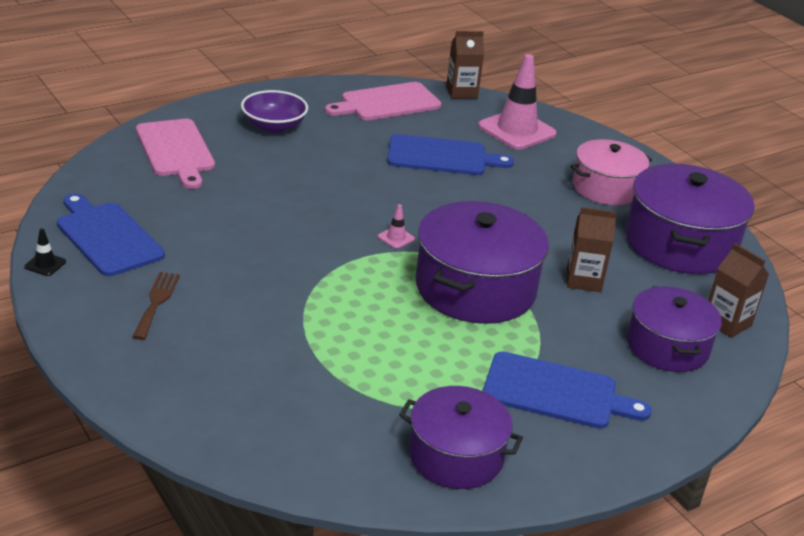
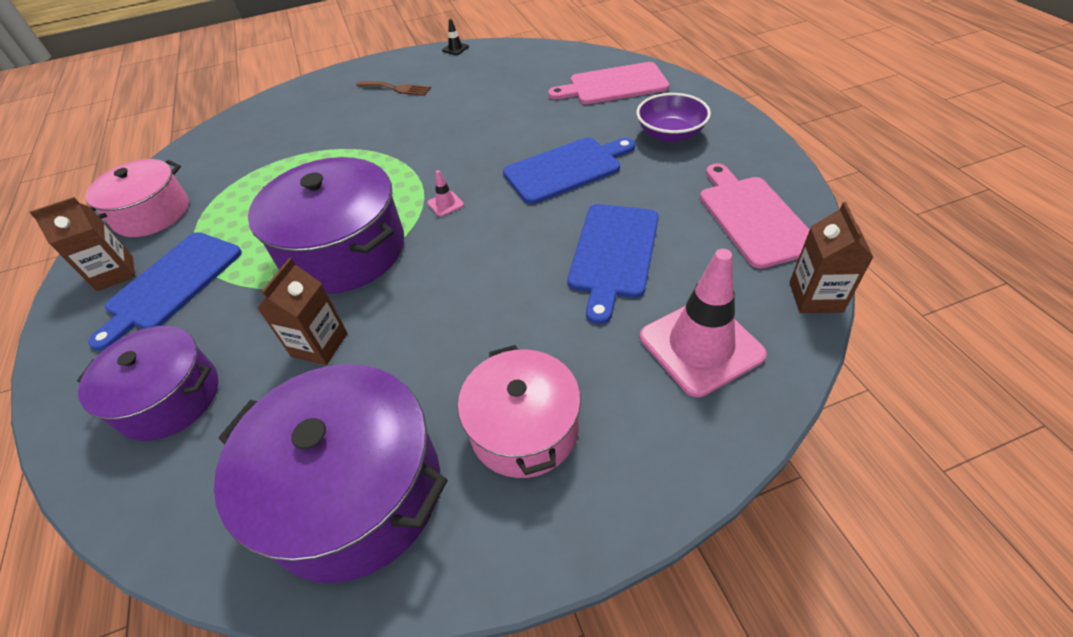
camera: 110 degrees right, 15 degrees up
blue cutting board [57,193,165,276] -> blue cutting board moved to [503,137,635,204]
purple pot [399,386,523,489] -> pink pot [86,159,189,237]
brown carton [708,243,769,338] -> brown carton moved to [29,197,135,291]

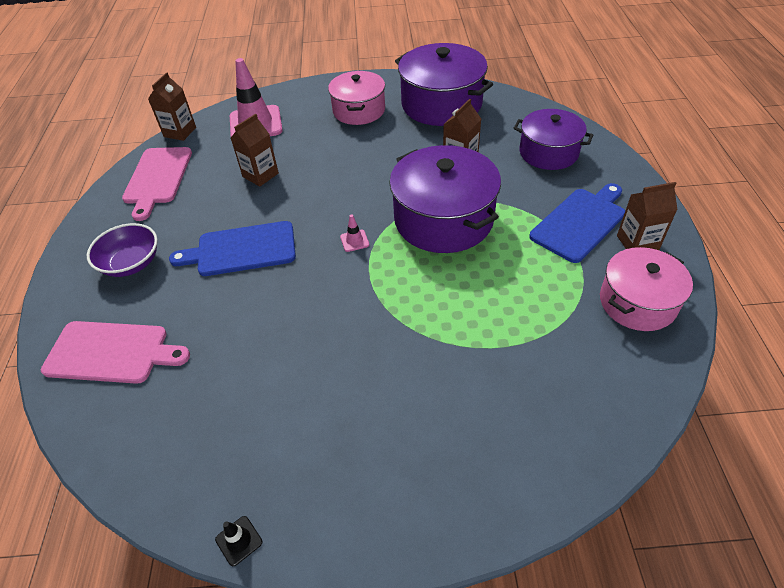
camera: 165 degrees left, 0 degrees up
brown fork [356,81,431,96] -> none
blue cutting board [568,204,659,324] -> brown carton [231,114,279,187]

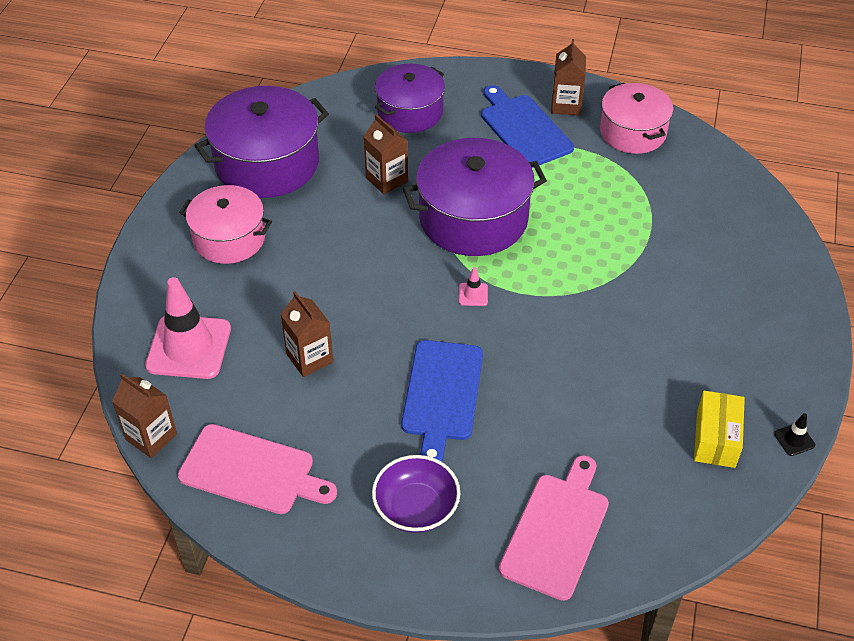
camera: 75 degrees left, 0 degrees up
none -> yellow box [694,391,745,468]

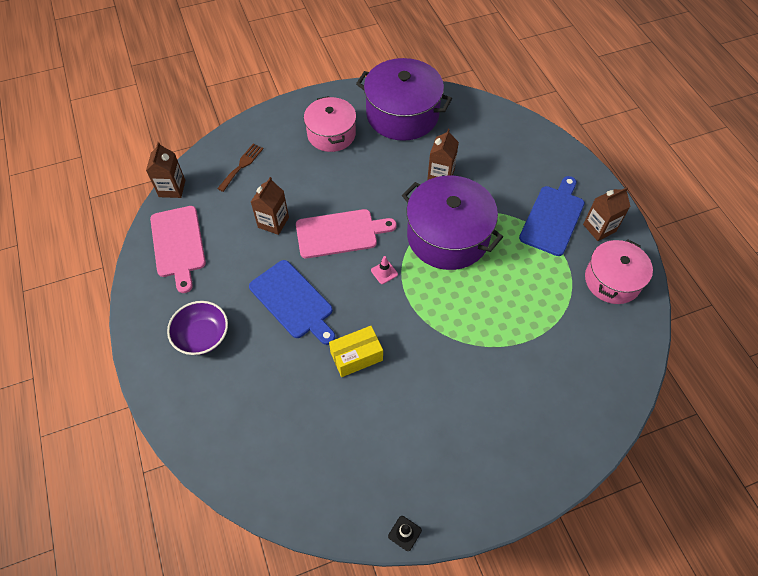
camera: 55 degrees right, 10 degrees up
pink traffic cone [145,277,231,379] -> brown fork [217,144,263,192]
purple pot [375,63,445,133] -> none
blue cutting board [401,340,483,462] -> blue cutting board turned 105 degrees counterclockwise [249,260,335,345]
pink cutting board [499,455,609,601] -> pink cutting board moved to [296,209,397,258]
yellow box [694,391,745,468] -> yellow box moved to [329,326,383,377]

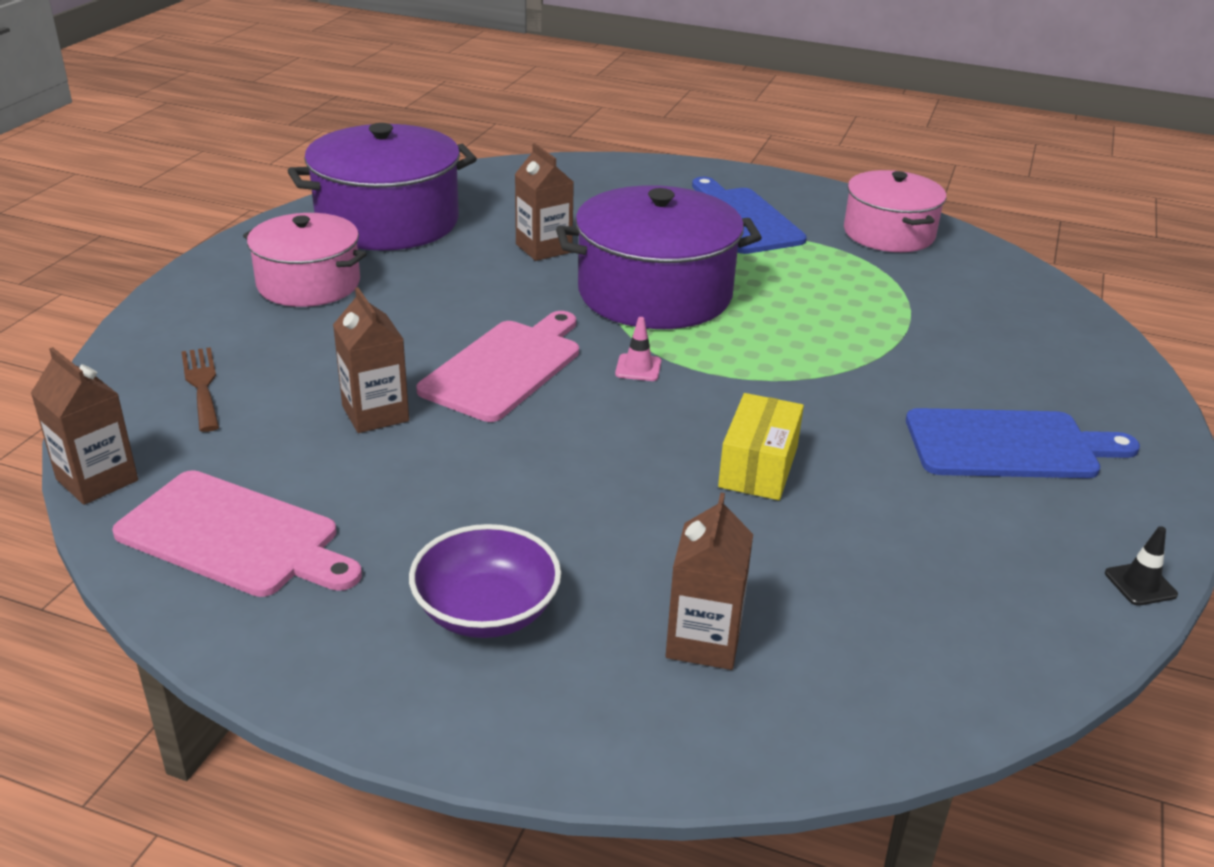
camera: 50 degrees left, 25 degrees down
blue cutting board [249,260,335,345] -> blue cutting board moved to [906,408,1140,478]
brown carton [583,187,631,241] -> brown carton moved to [666,493,753,670]

